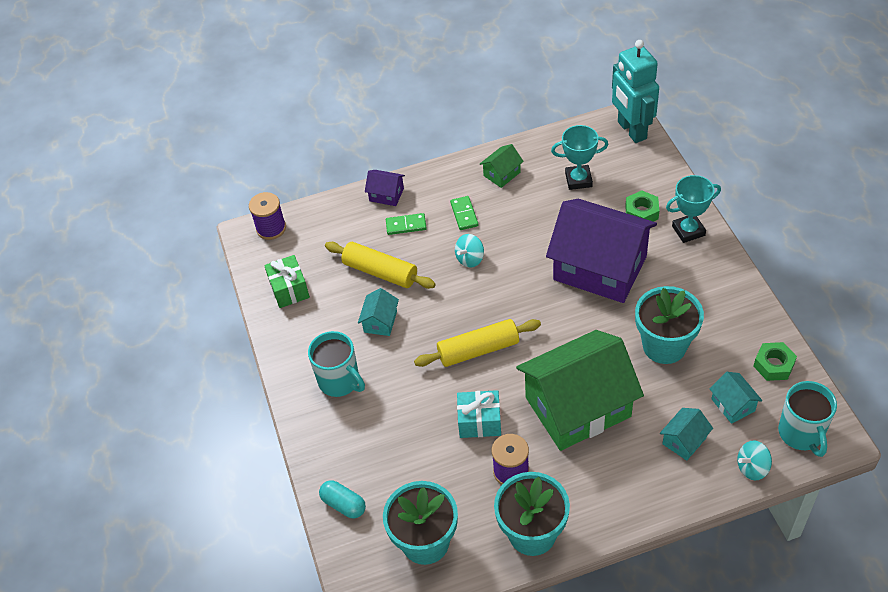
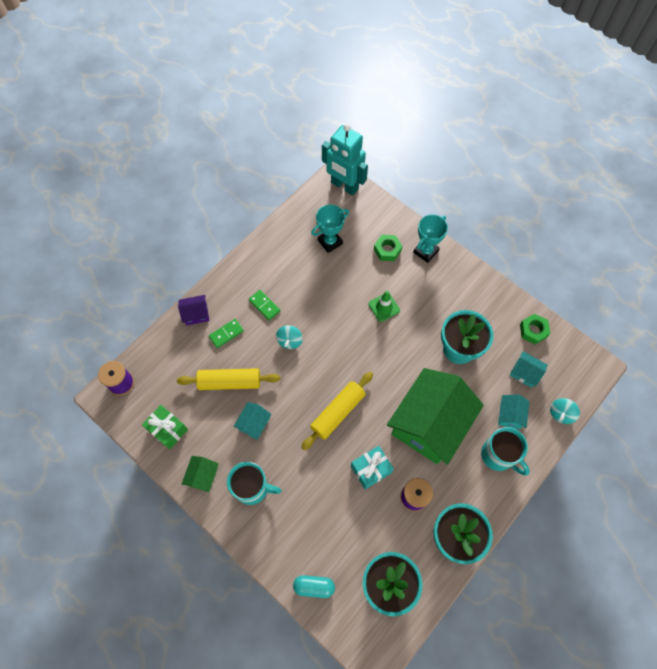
camera: 35 degrees left, 15 degrees up
turquoise house [358,288,399,336] -> turquoise house turned 45 degrees clockwise [233,402,272,440]
green house [480,144,524,188] -> green house moved to [182,456,218,492]
purple house [546,199,657,303] -> green traffic cone [368,291,400,322]
turquoise mug [778,381,837,457] -> turquoise mug moved to [481,427,530,475]

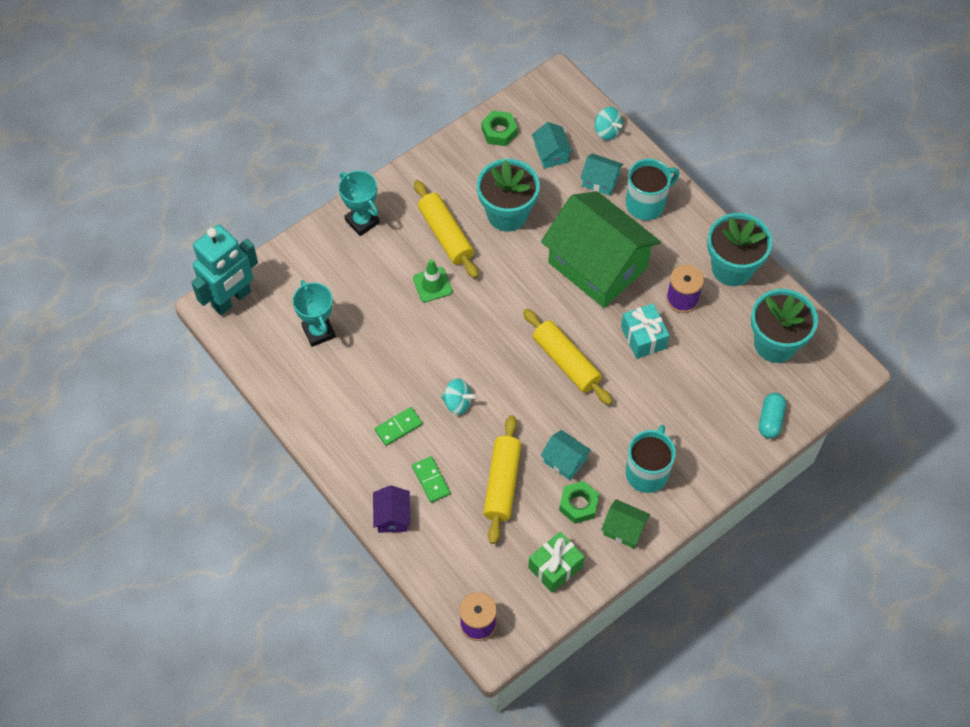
camera: 80 degrees left, 5 degrees down
green nut [374,235,402,261] -> green nut moved to [559,481,599,524]
turquoise house [510,351,548,388] -> turquoise house turned 60 degrees counterclockwise [532,122,573,169]
none -> yellow rolling pin [414,180,478,278]

